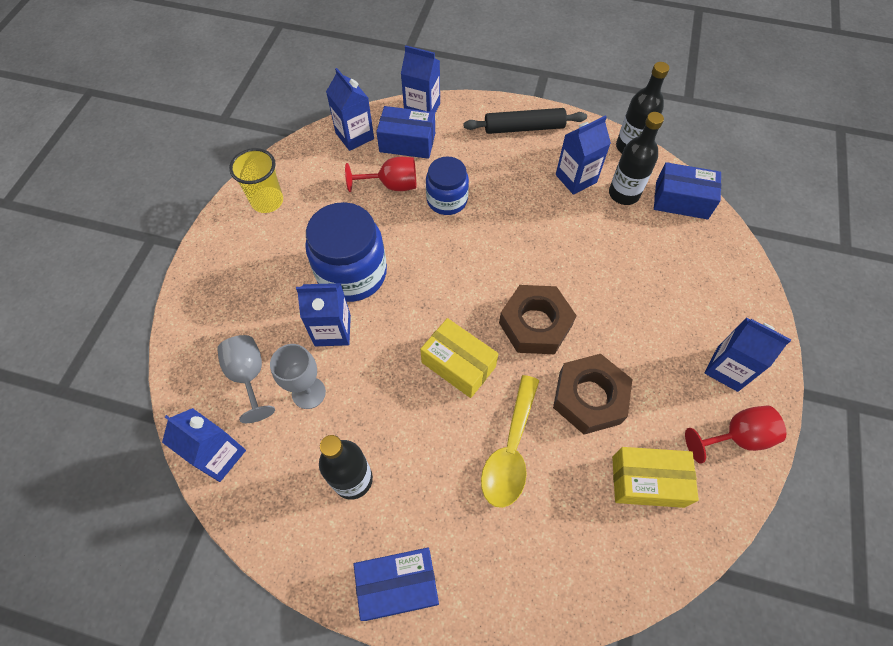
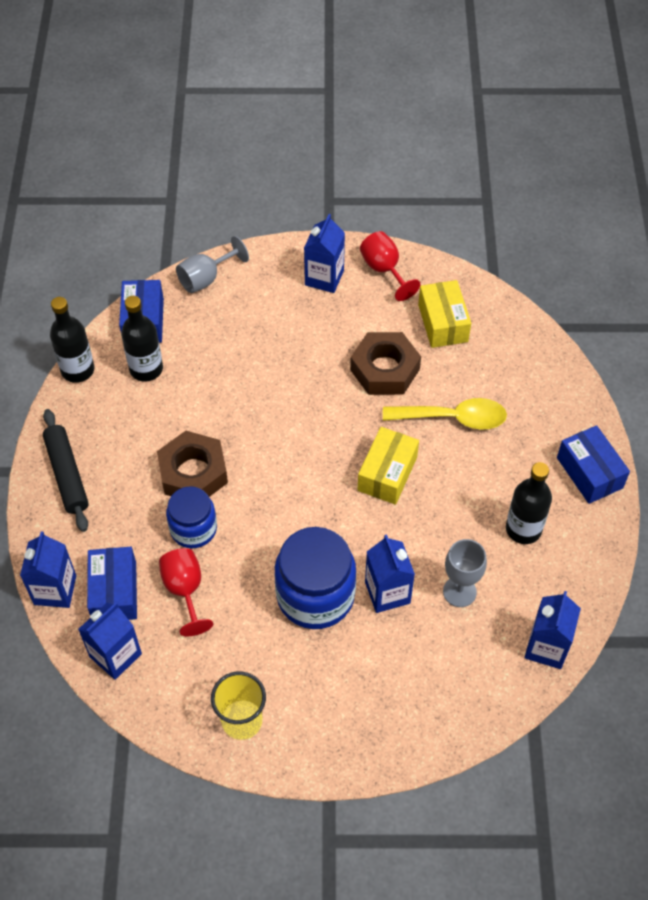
camera: 105 degrees left, 5 degrees down
grey goblet [217,335,275,423] -> grey goblet moved to [176,236,249,293]
brown nut [499,285,577,354] -> brown nut moved to [157,431,228,497]
blue carton [556,116,611,195] -> none

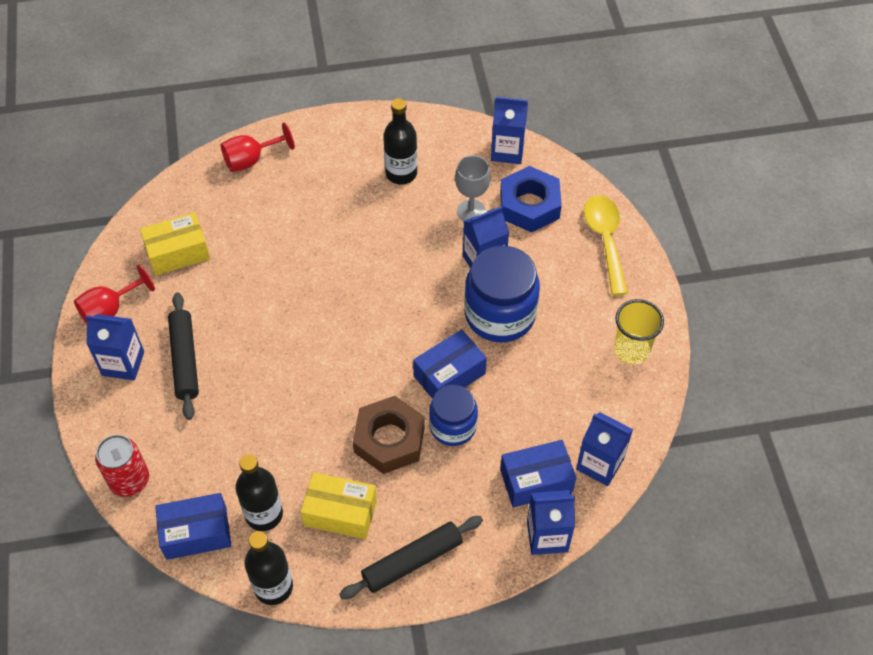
camera: 100 degrees left, 0 degrees up
red goblet [159,548,213,636] -> red goblet moved to [221,122,295,172]
grey goblet [176,236,249,293] -> red can [95,435,149,497]
brown nut [350,332,421,395] -> none
yellow box [358,427,419,504] -> yellow box moved to [301,472,377,539]
yellow spoon [383,398,507,430] -> yellow spoon moved to [584,195,628,296]
blue box [557,425,630,504] -> blue box moved to [413,329,487,399]
none -> black rolling pin [168,292,199,420]
none -> blue nut [500,166,562,233]

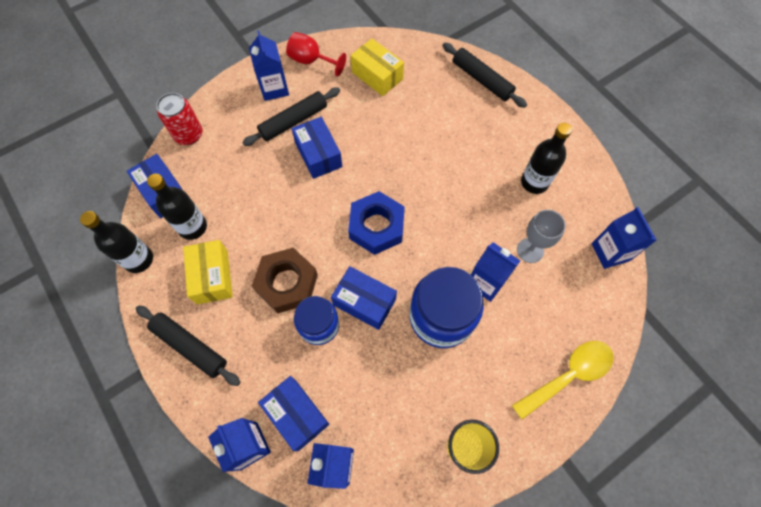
camera: 65 degrees right, 10 degrees up
red goblet [221,122,295,172] -> black rolling pin [442,43,527,108]
blue nut [500,166,562,233] -> blue nut moved to [348,191,405,255]
none -> blue box [291,117,342,179]

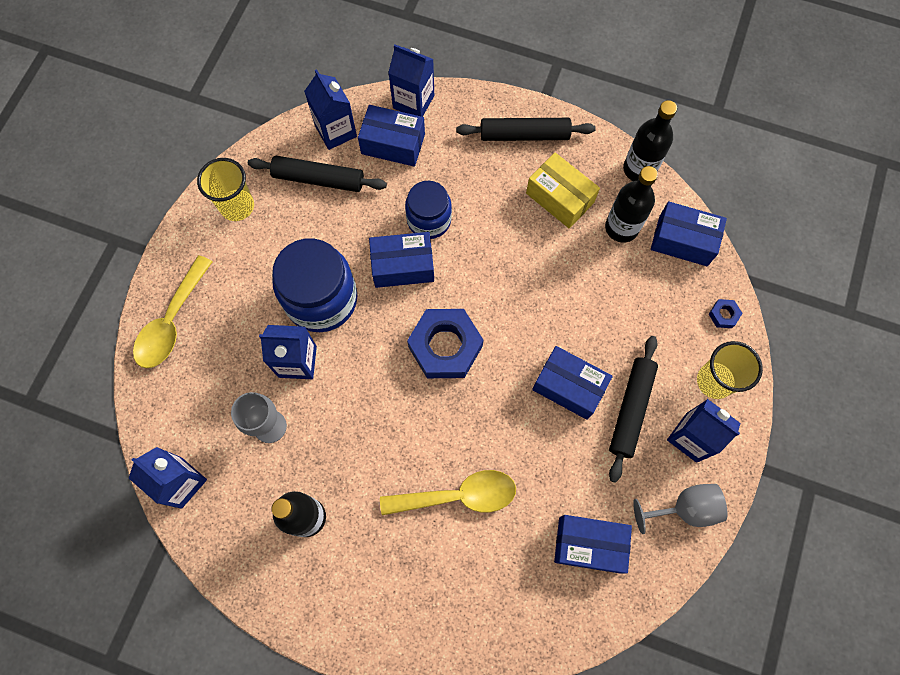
camera: 145 degrees right, 5 degrees up
red can [156,93,202,145] -> blue nut [709,299,742,328]
brown nut [252,248,318,313] -> none
red goblet [286,32,346,77] -> grey goblet [633,484,728,534]
yellow box [351,38,404,96] -> blue box [554,515,632,574]
black rolling pin [442,43,527,108] -> black rolling pin moved to [248,156,387,192]
none -> yellow spoon [380,470,516,515]
none -> yellow cup [697,341,763,399]

